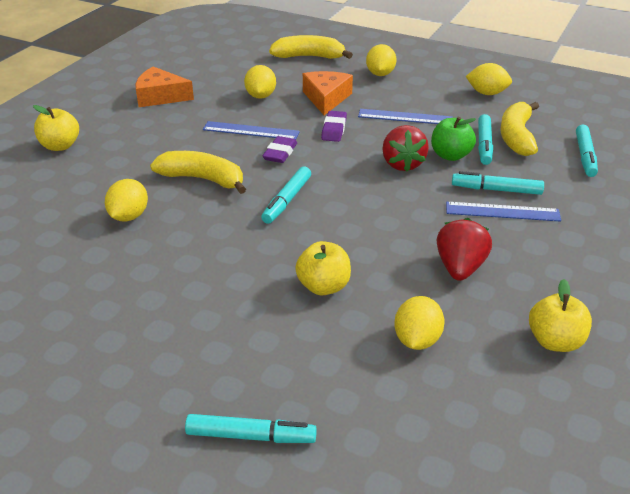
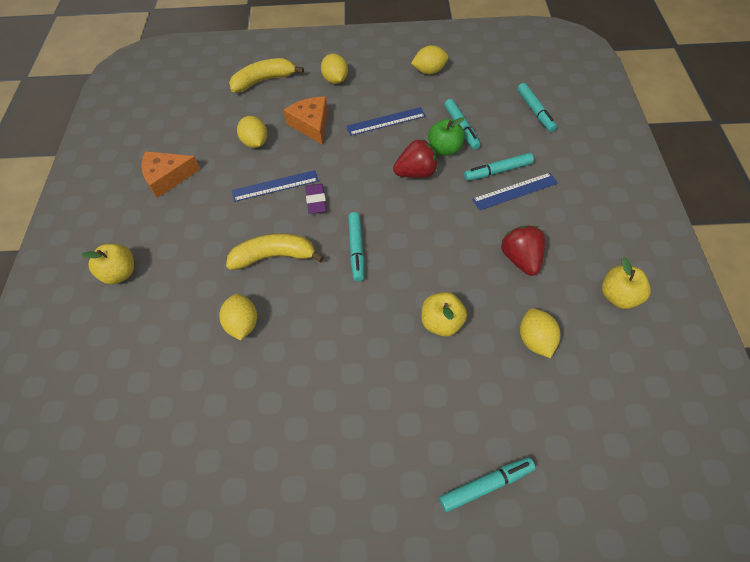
camera: 25 degrees left, 20 degrees up
purple eraser [321,111,347,142] -> none
red strawberry [382,125,429,172] -> red strawberry turned 75 degrees counterclockwise [393,139,438,178]
yellow banana [500,102,539,156] -> none

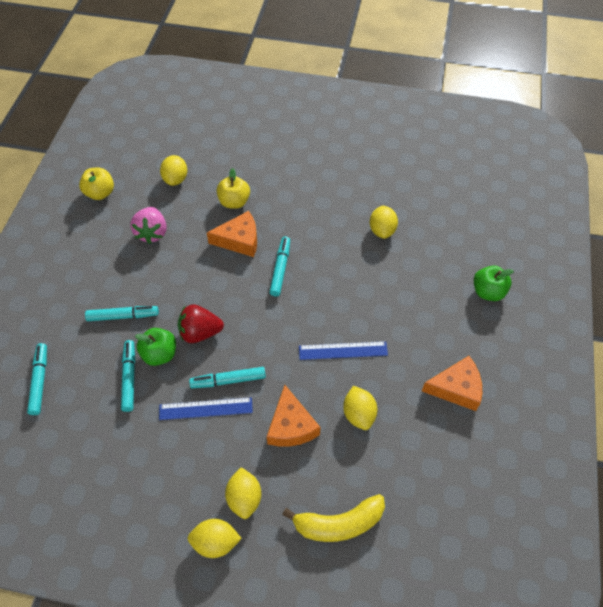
camera: 170 degrees left, 0 degrees up
yellow apple [81,244,134,285] -> green apple [474,266,514,301]
yellow banana [226,233,324,270] -> none
purple eraser [305,184,327,214] -> none
yellow lemon [411,45,449,74] -> yellow lemon moved to [188,519,242,558]
turquoise marker [439,457,535,512] -> turquoise marker moved to [189,367,266,388]
blue ruler [472,173,558,211] -> none
red strawberry [501,226,545,276] -> pink strawberry [130,207,167,244]
none -> orange cheese [207,211,257,257]

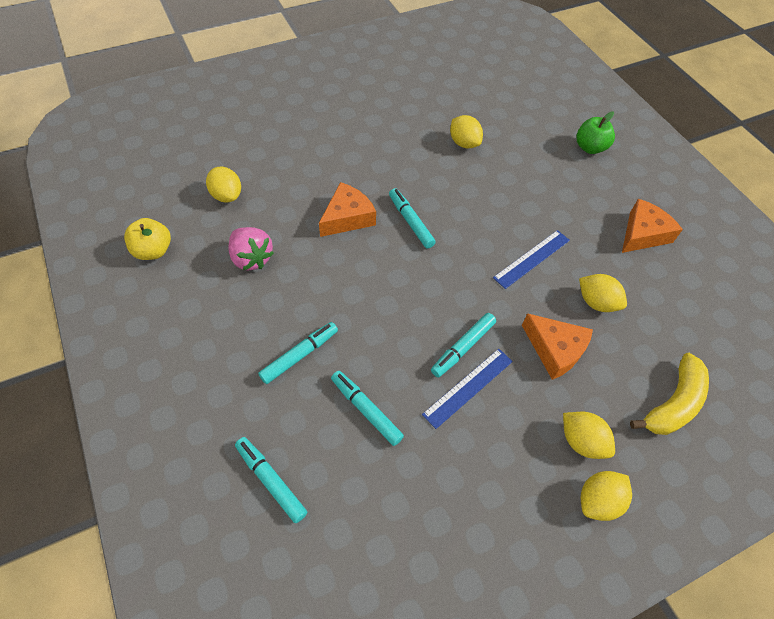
camera: 40 degrees left, 0 degrees up
green apple [135,328,176,366] -> none
red strawberry [178,304,224,343] -> none
yellow apple [217,168,250,209] -> none

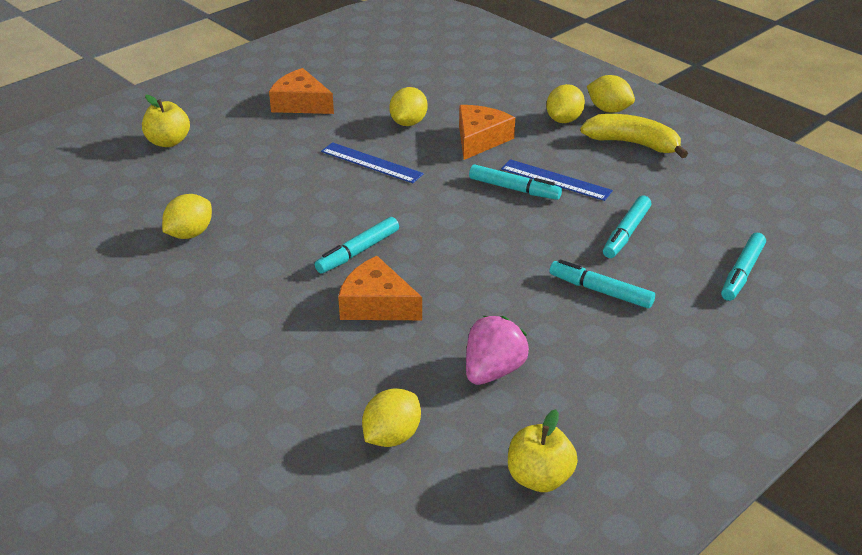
camera: 105 degrees left, 20 degrees down
green apple [576,112,615,154] -> yellow apple [142,95,190,147]
yellow banana [630,353,709,435] -> yellow banana moved to [580,114,688,158]

